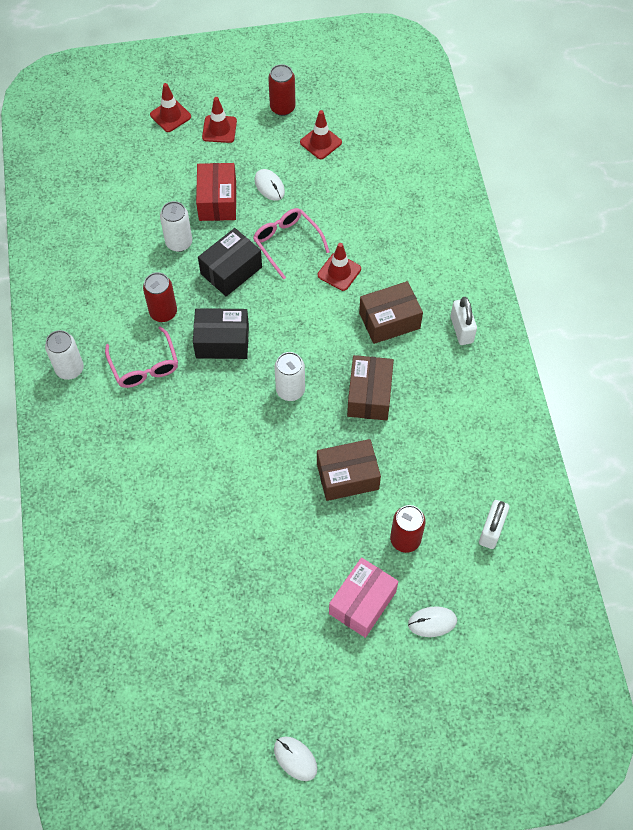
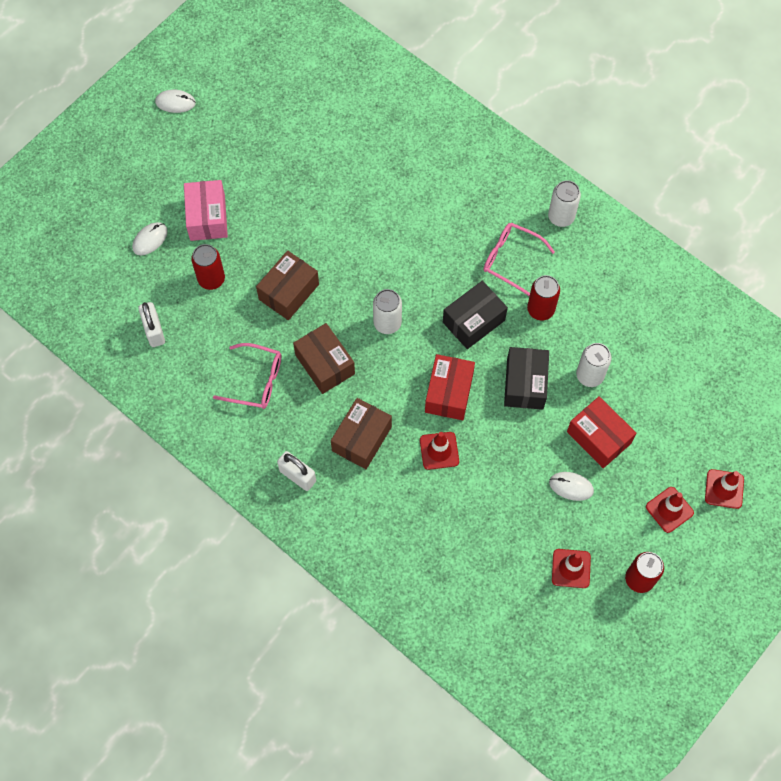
camera: 140 degrees right, 5 degrees up
pink glasses [253,208,330,280] -> pink glasses moved to [213,343,281,409]
none -> red box [425,354,475,420]

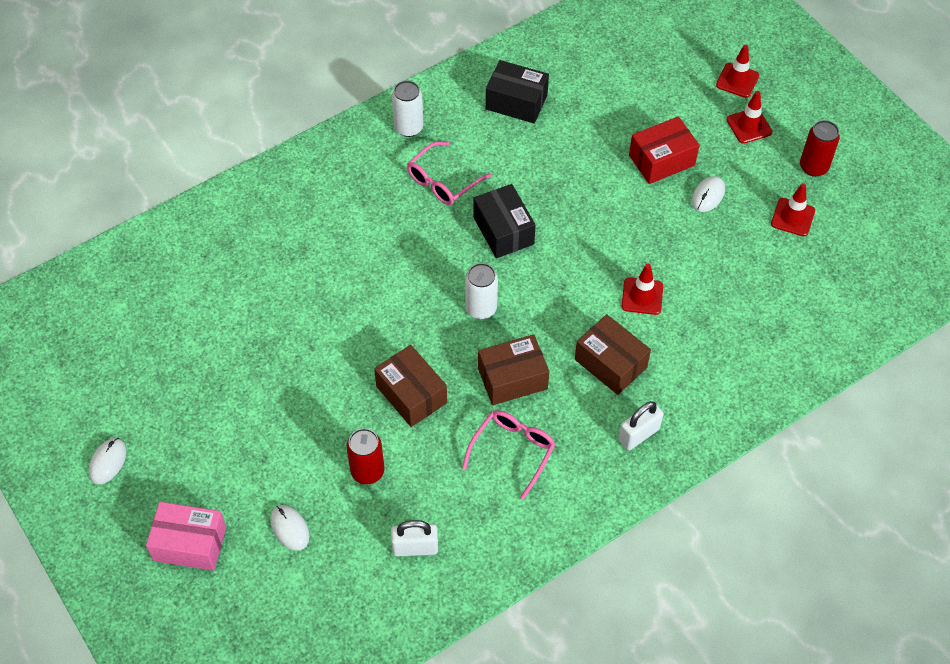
camera: 75 degrees left, 10 degrees down
pink box [184,180,228,241] -> pink box moved to [146,502,226,571]
red box [425,354,475,420] -> none
black box [504,347,549,410] -> black box moved to [486,60,549,123]
red can [527,275,560,321] -> none
white can [576,343,611,387] -> none

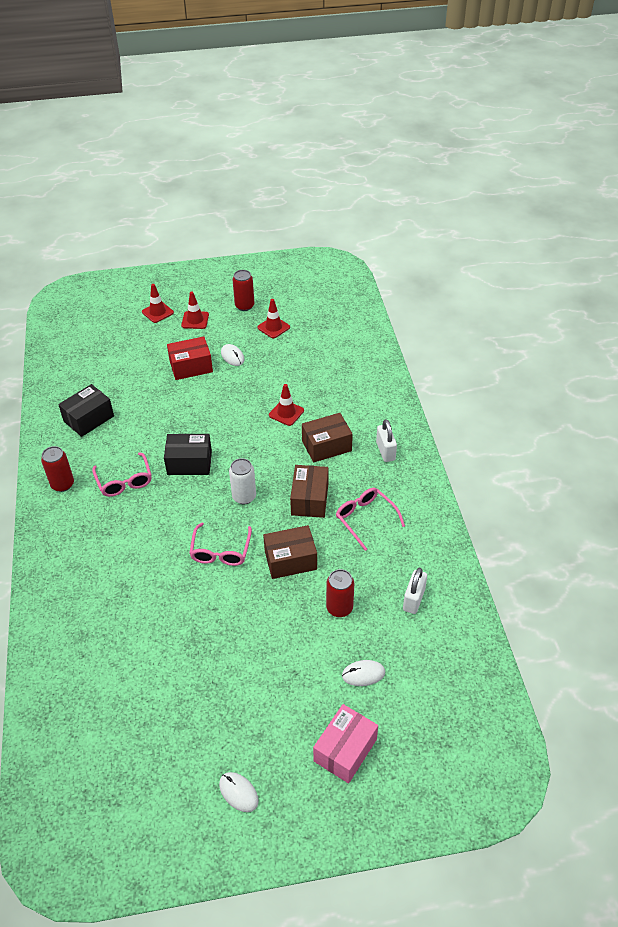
camera: 65 degrees left, 10 degrees down
white can [392,81,423,137] -> red can [41,446,74,492]
red box [629,116,699,184] -> red box turned 75 degrees clockwise [167,336,213,380]
none -> pink glasses [189,523,252,566]

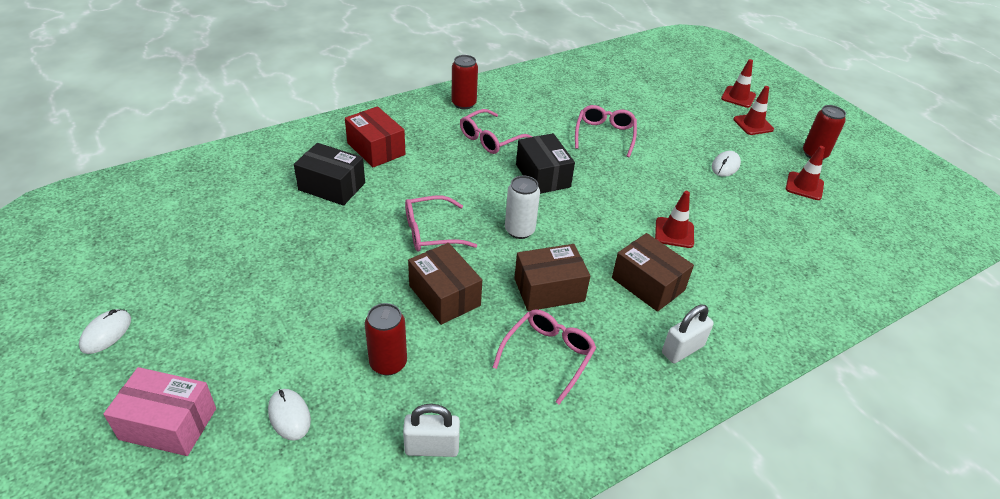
camera: 65 degrees right, 5 degrees down
black box [58,384,114,437] -> black box moved to [294,143,365,206]
red box [167,336,213,380] -> red box moved to [345,106,405,167]
none -> pink glasses [575,105,637,157]

